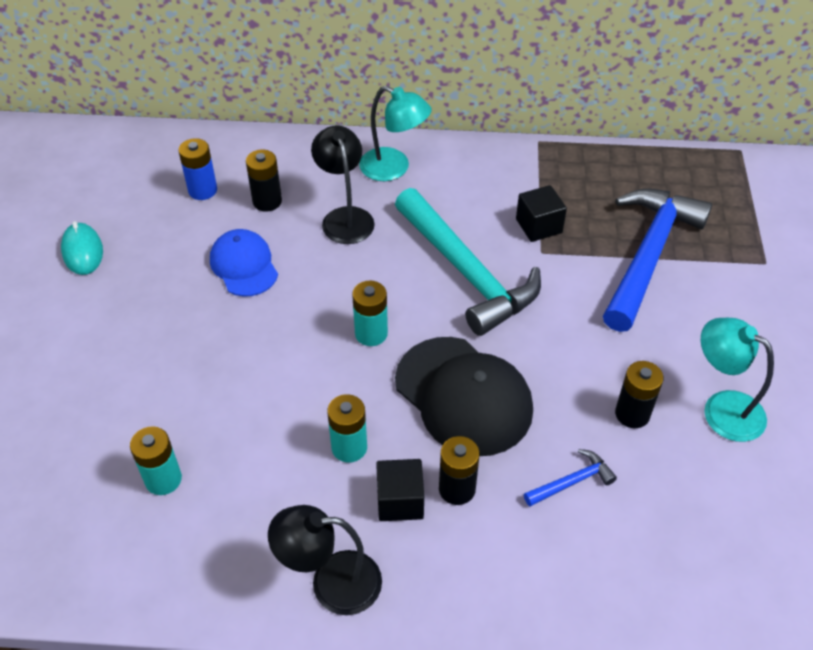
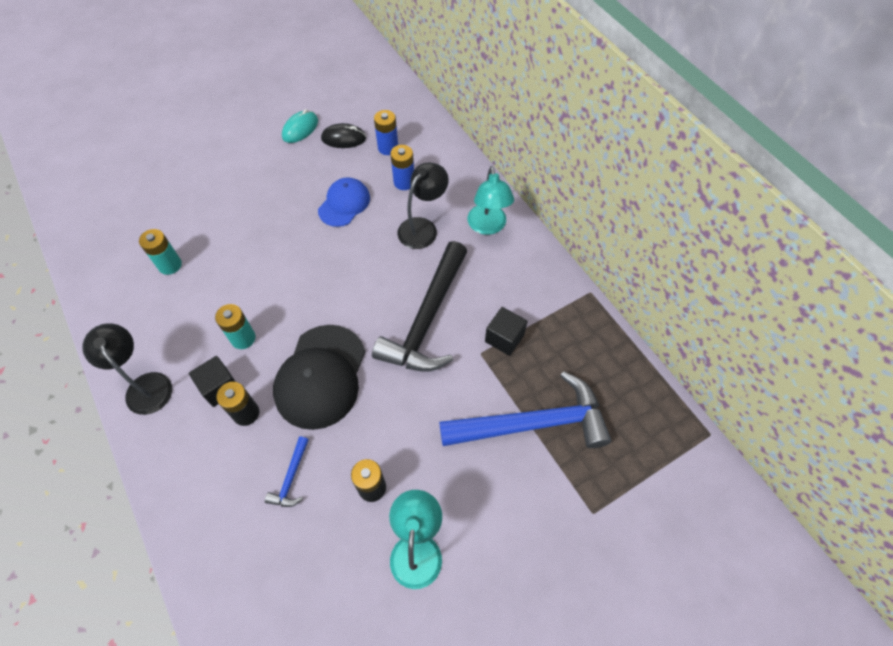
camera: 55 degrees right, 10 degrees up
black battery [246,150,282,212] -> blue battery [390,145,414,190]
turquoise battery [352,281,388,346] -> none
turquoise hammer [395,188,541,336] -> black hammer [372,241,467,372]
blue hammer [524,449,617,506] -> blue hammer turned 75 degrees clockwise [265,436,309,507]
none -> black mouse [321,123,366,148]

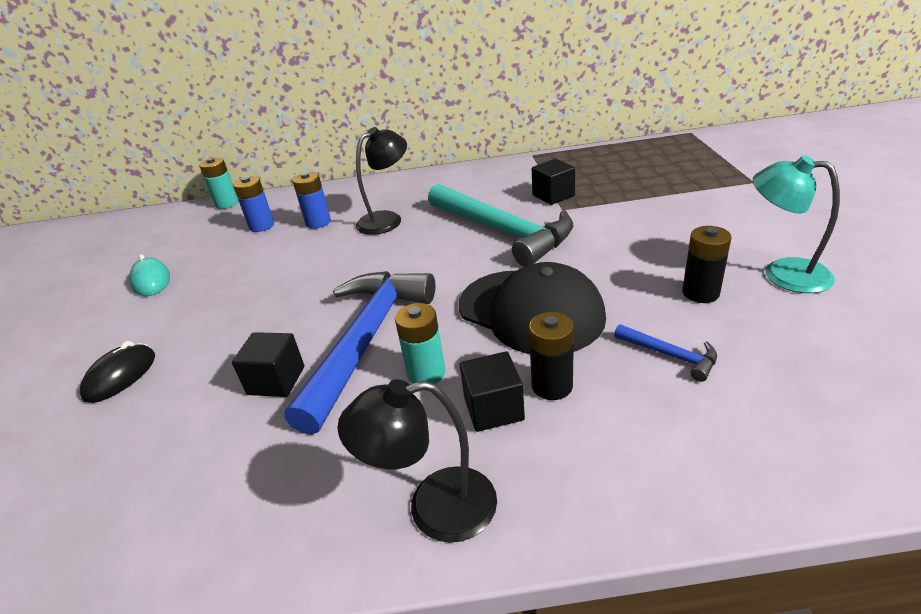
camera: 60 degrees left, 25 degrees down
turquoise battery [139,229,182,275] -> turquoise battery moved to [199,158,239,209]
blue cap [318,177,370,227] -> none
black mouse [321,123,366,148] -> black mouse moved to [80,341,155,403]
black hammer [372,241,467,372] -> turquoise hammer [428,184,573,267]
black lamp [397,163,449,249] -> black lamp turned 75 degrees clockwise [356,127,407,235]
blue hammer [439,371,612,448] -> blue hammer moved to [285,271,435,435]
turquoise lamp [468,166,514,235] -> none
none -> black cube [232,332,304,397]

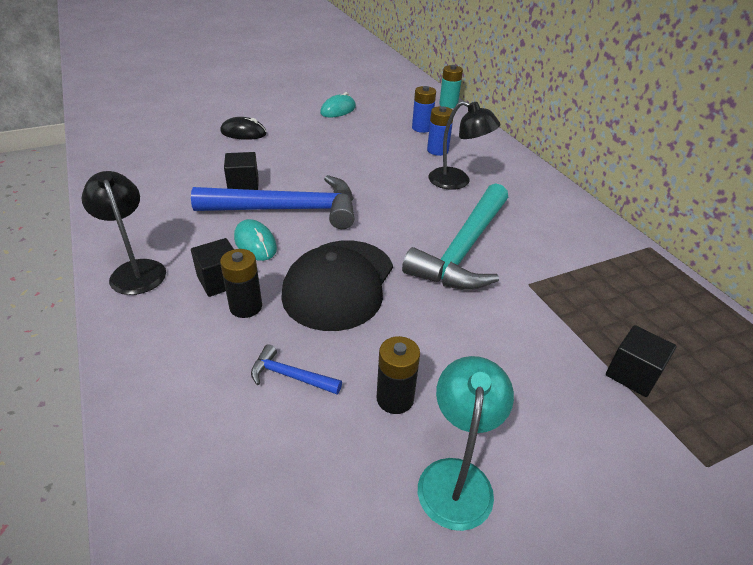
camera: 65 degrees right, 5 degrees up
turquoise battery [395,303,445,384] -> turquoise mouse [234,219,277,261]
black cube [532,159,575,205] -> black cube moved to [606,325,677,397]
blue hammer [614,324,717,382] -> blue hammer turned 90 degrees clockwise [251,344,342,394]

